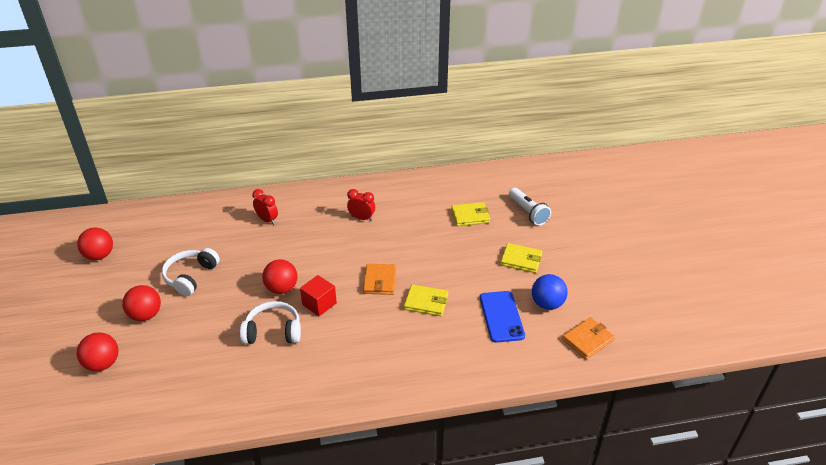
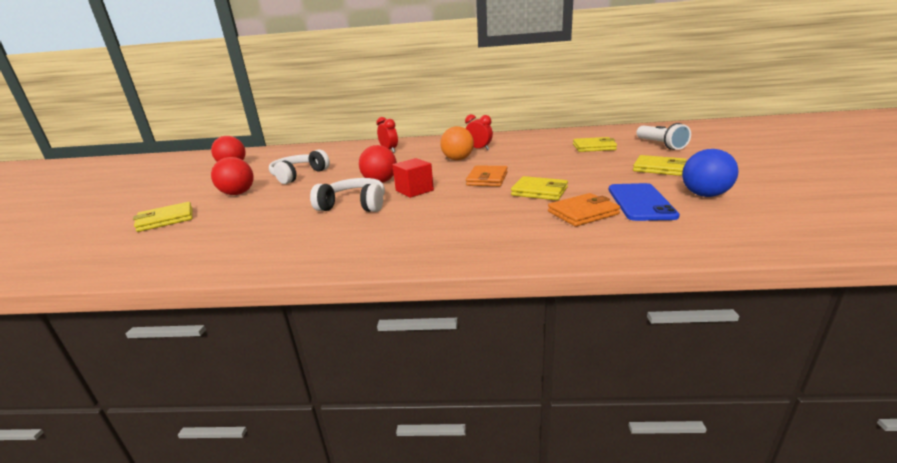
camera: 15 degrees right, 15 degrees down
red ball [77,332,119,371] -> yellow wallet [133,202,193,232]
orange wallet [562,317,615,359] -> orange wallet moved to [548,193,620,227]
none -> orange ball [440,126,474,160]

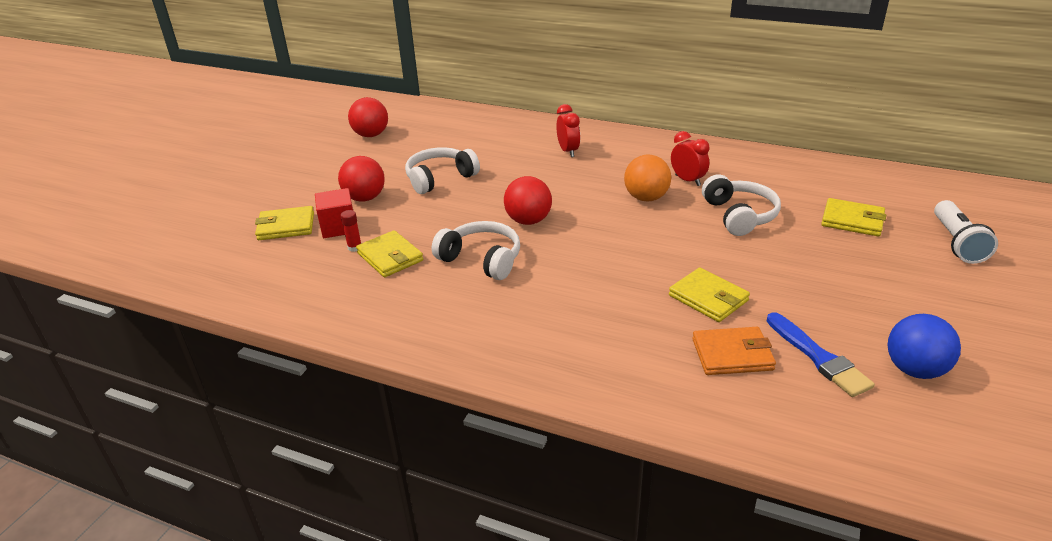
camera: 20 degrees right, 10 degrees up
red cube [392,158,434,198] -> red cube moved to [315,188,353,238]
orange wallet [466,165,508,186] -> none
blue phone [609,183,680,221] -> blue brush [767,312,875,397]
yellow wallet [633,155,687,176] -> yellow wallet moved to [356,230,423,277]
none -> red glue stick [341,210,361,252]
none -> white headphones [702,175,781,236]

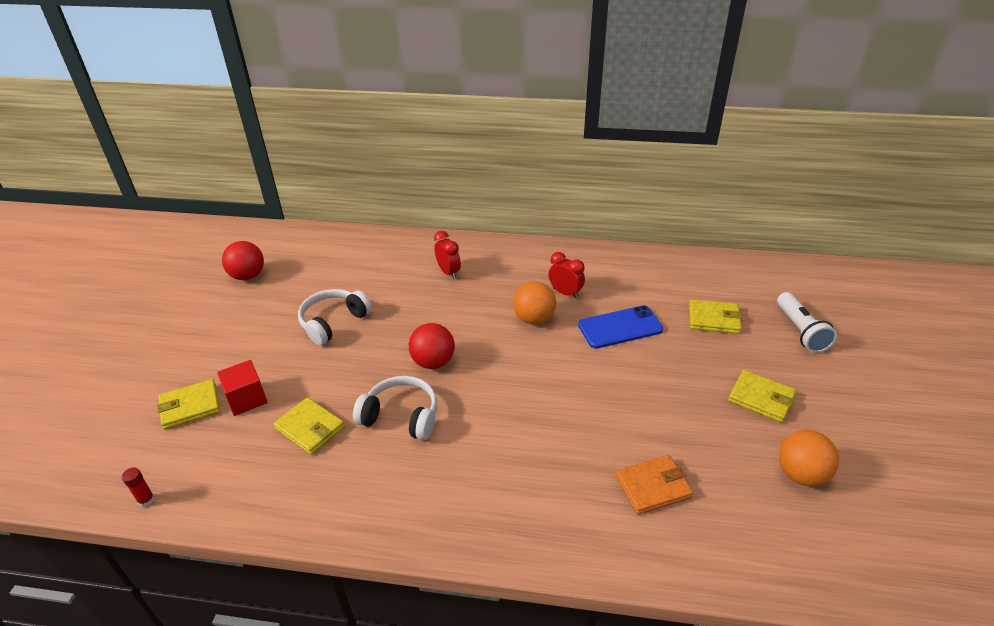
camera: 15 degrees left, 5 degrees up
red ball [338,156,385,201] -> none
red glue stick [341,210,361,252] -> red glue stick moved to [122,467,155,507]
yellow wallet [669,267,750,322] -> yellow wallet moved to [728,370,796,423]
white headphones [702,175,781,236] -> blue phone [578,305,663,349]
blue brush [767,312,875,397] -> none
blue ball [887,314,961,379] -> orange ball [779,430,839,486]

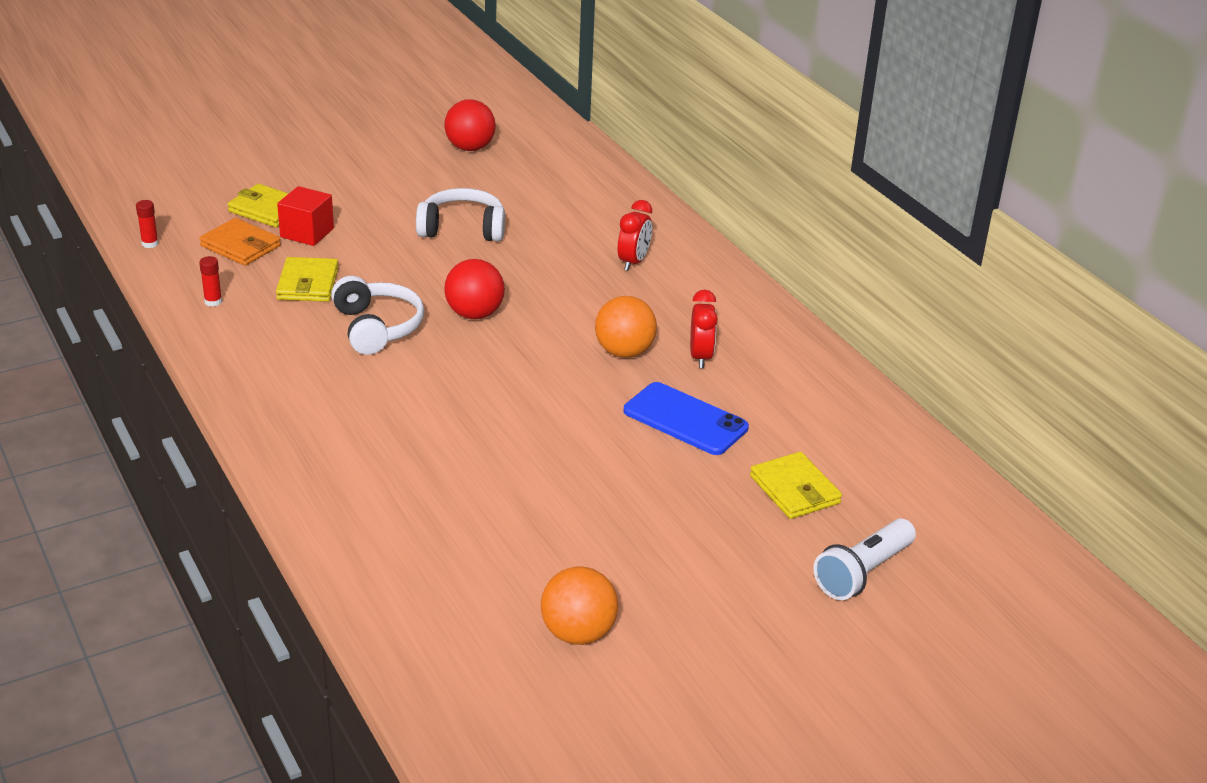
camera: 50 degrees right, 5 degrees down
orange wallet [616,455,693,515] -> orange wallet moved to [199,218,281,266]
yellow wallet [728,370,796,423] -> none
none -> red glue stick [199,256,222,307]

